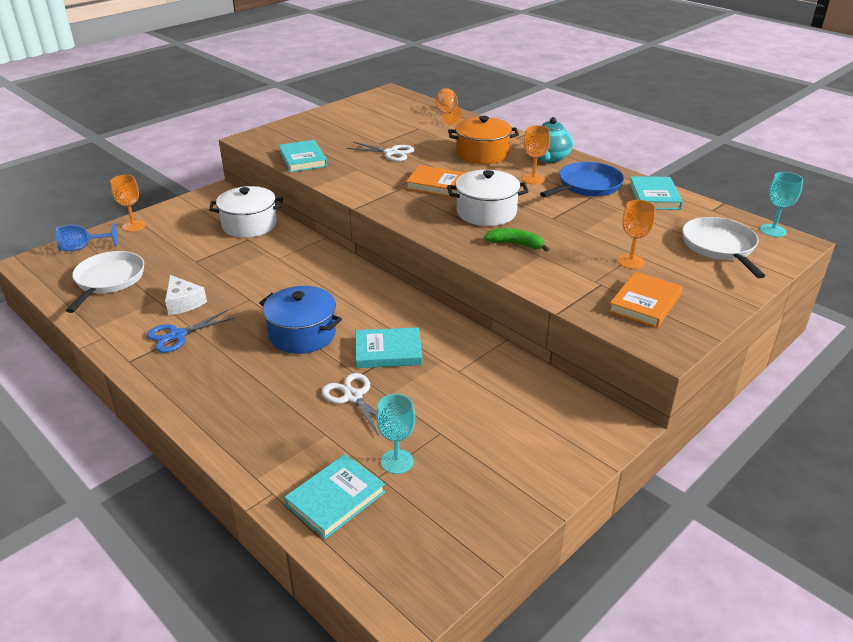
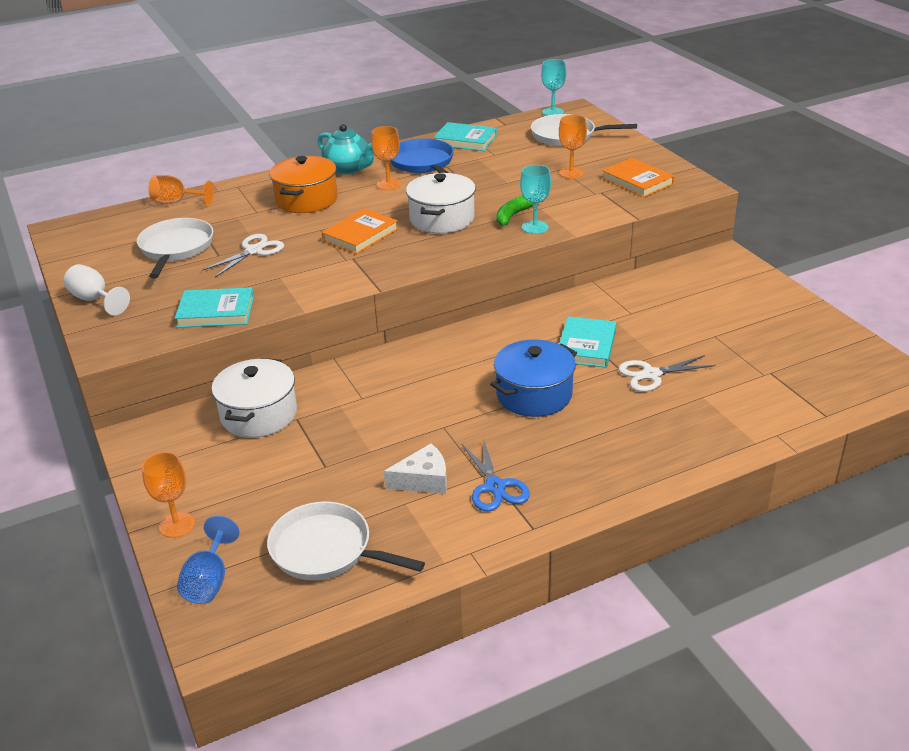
camera: 70 degrees left, 0 degrees up
turquoise book [284,454,385,539] -> none
turquoise goblet [376,394,415,474] -> turquoise goblet moved to [520,165,551,234]
none -> white goblet [64,264,130,315]
none -> white pan [137,218,214,278]

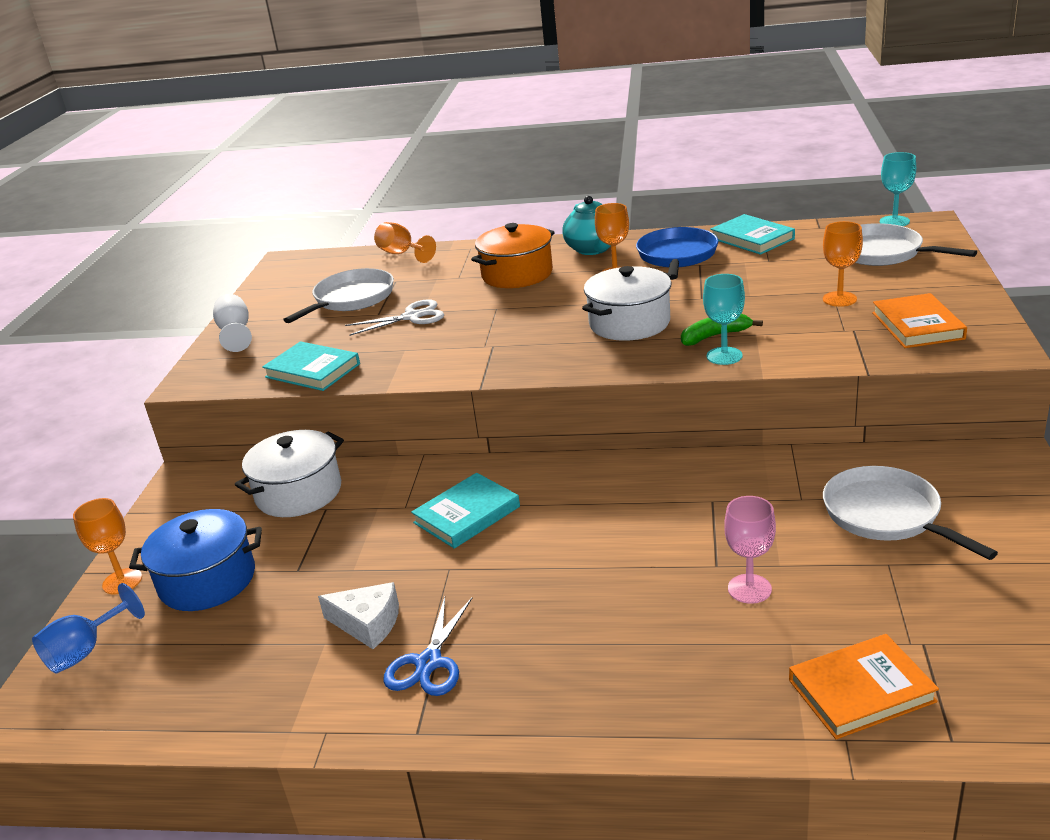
camera: 35 degrees right, 5 degrees down
white pan [267,501,425,580] -> white pan moved to [823,466,998,560]
orange book [322,208,398,254] -> orange book moved to [789,634,939,739]
blue pot [490,339,577,417] -> blue pot moved to [129,509,262,611]
turquoise book [559,316,616,368] -> turquoise book moved to [411,473,520,549]
white scissors [618,355,715,392] -> pink goblet [724,496,776,604]

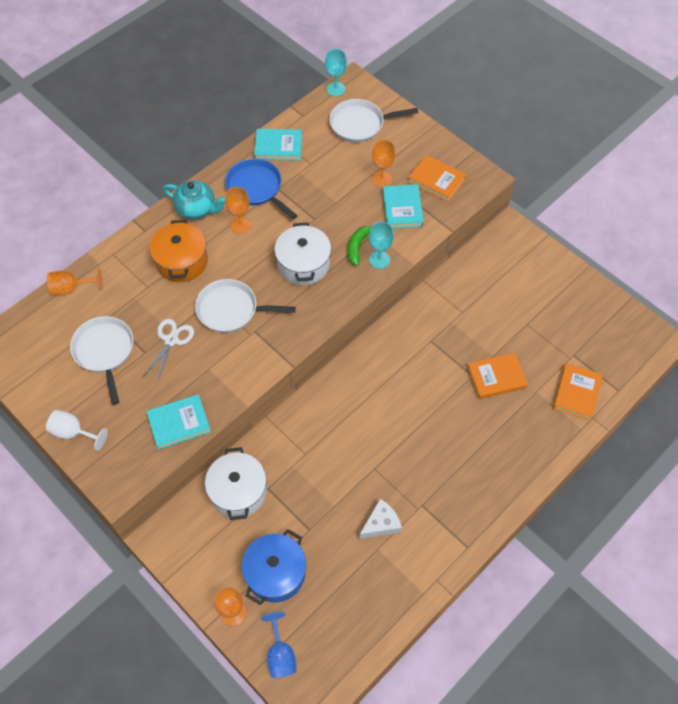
camera: 55 degrees left, 30 degrees up
blue scissors [383,597,472,696] -> none
turquoise book [411,473,520,549] -> turquoise book moved to [383,184,424,229]
pink goblet [724,496,776,604] -> orange book [467,353,528,399]
white pan [823,466,998,560] -> white pan moved to [195,279,296,333]

